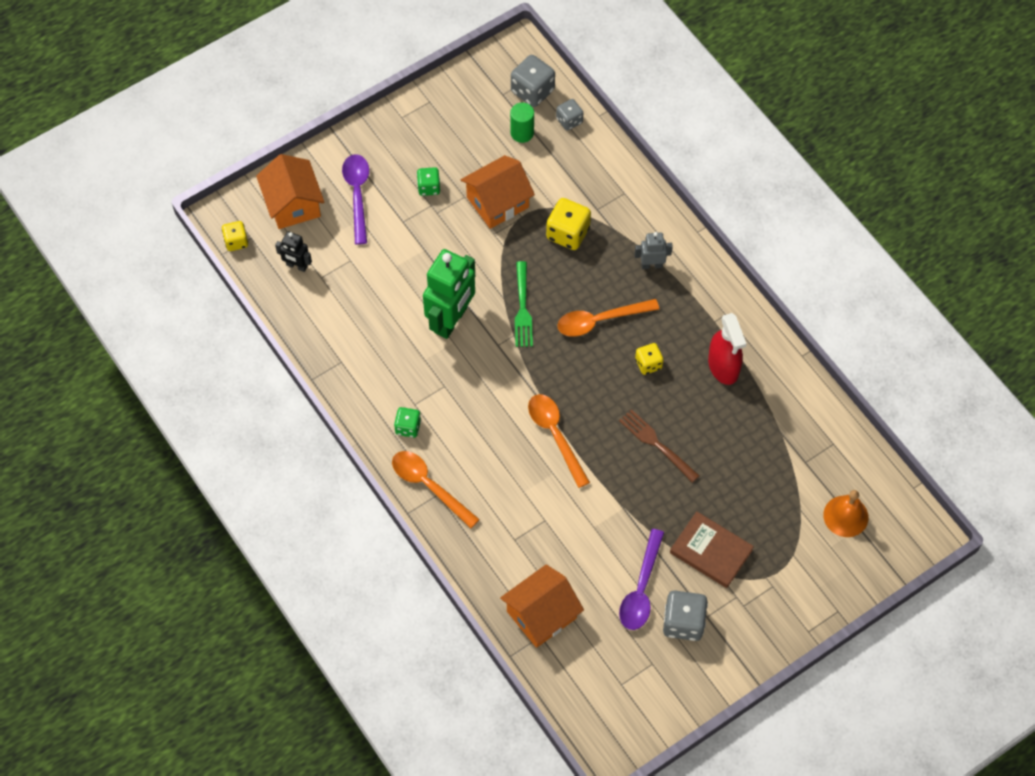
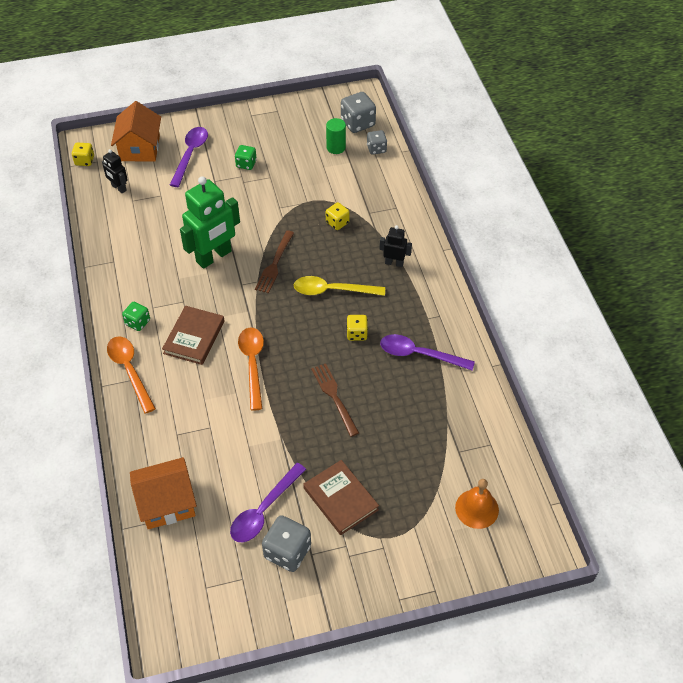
camera: 20 degrees right, 10 degrees down
orange house [461,155,535,229] -> none
green fork [515,261,533,347] -> brown fork [255,230,294,294]
yellow dice [546,198,591,250] -> yellow dice [326,202,350,230], size x0.61
orange spoon [557,299,659,337] -> yellow spoon [294,276,385,296]
grey robot [635,232,673,269] -> black robot [379,225,412,267]
red spray bottle [708,313,746,385] -> purple spoon [380,334,475,370]
none -> brown book [162,306,224,365]

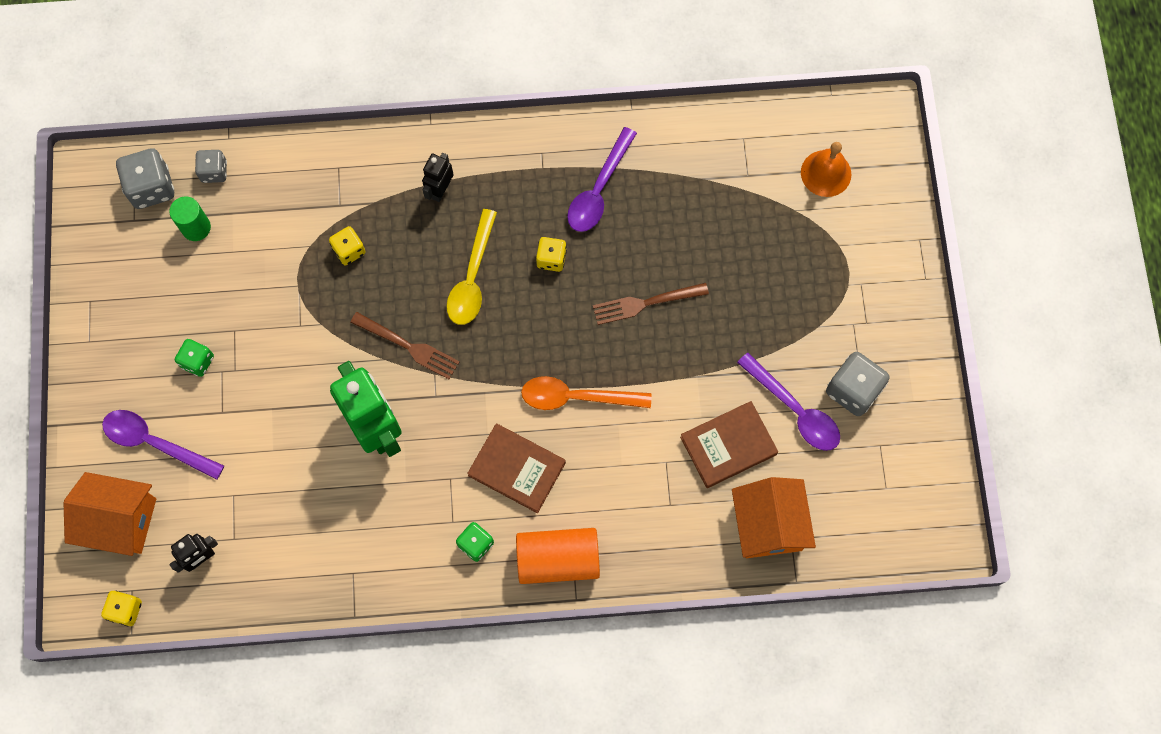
camera: 80 degrees left, 20 degrees up
orange spoon [107,336,156,414] -> orange cylinder [516,528,600,584]
brown book [303,460,379,535] -> brown book moved to [680,401,778,488]

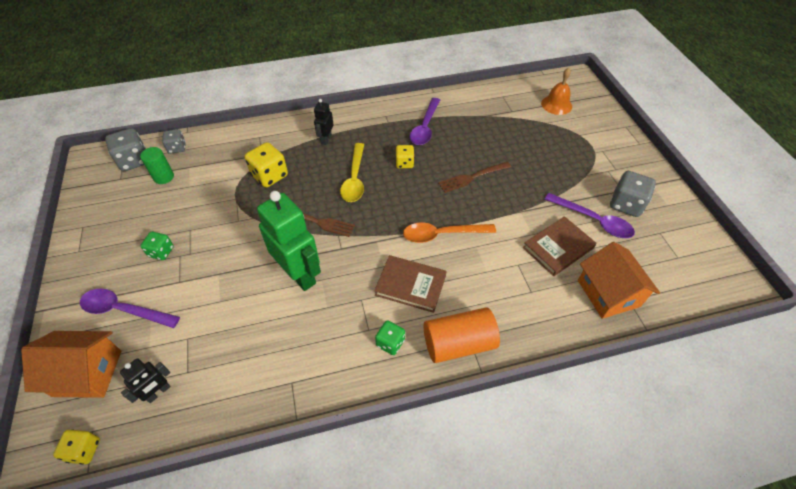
camera: 10 degrees left, 20 degrees down
yellow dice [329,226,366,265] -> yellow dice [245,142,288,188], size x1.63

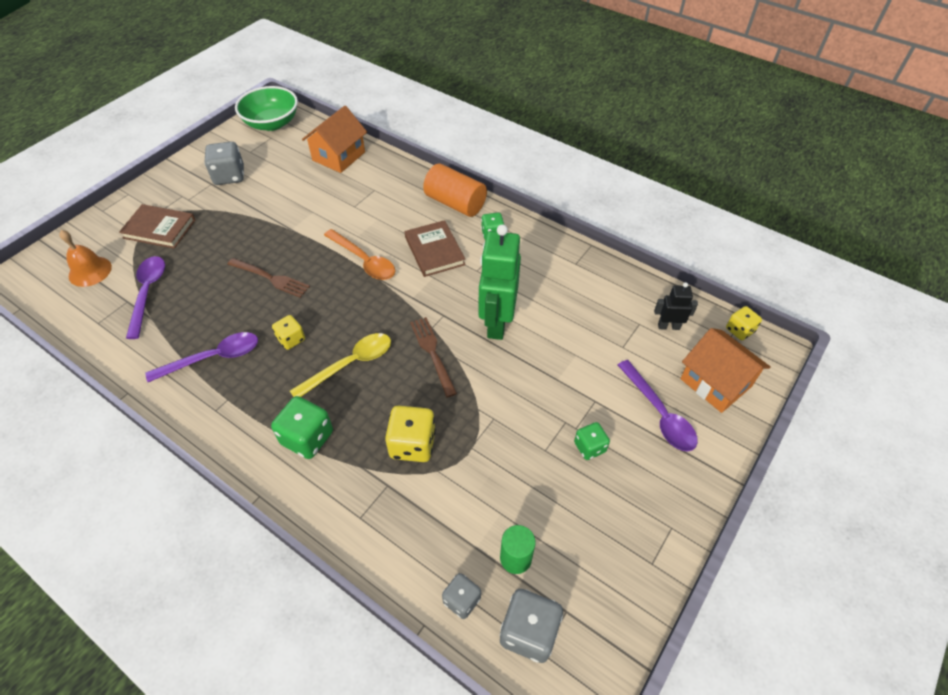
camera: 130 degrees left, 0 degrees up
black robot [314,99,334,145] -> green dice [271,396,333,459]
brown book [523,216,596,276] -> brown book moved to [119,204,195,249]
purple spoon [545,193,635,238] -> purple spoon moved to [126,256,165,339]
none -> green bowl [235,86,298,131]

